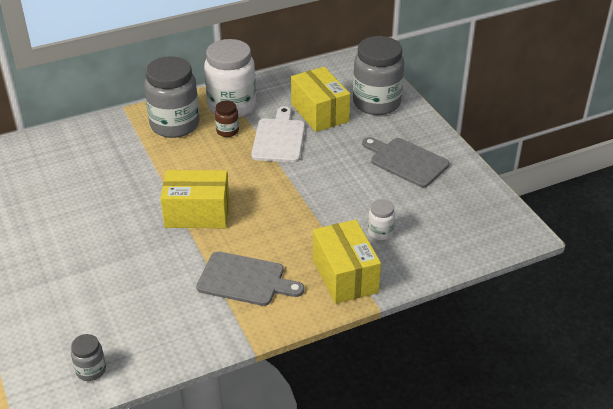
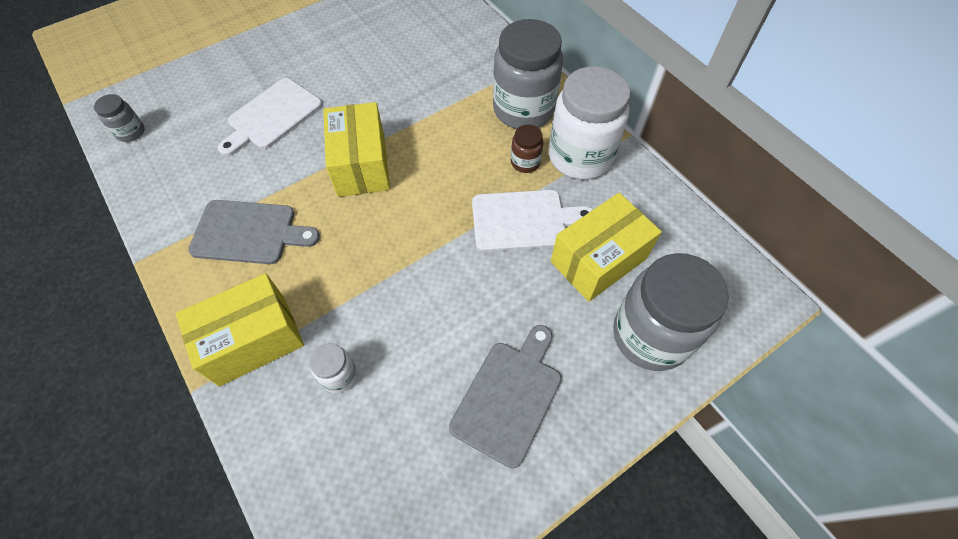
camera: 80 degrees right, 20 degrees up
grey cutting board [196,251,304,306] -> grey cutting board turned 90 degrees counterclockwise [188,200,320,264]
none -> white cutting board [218,78,322,156]

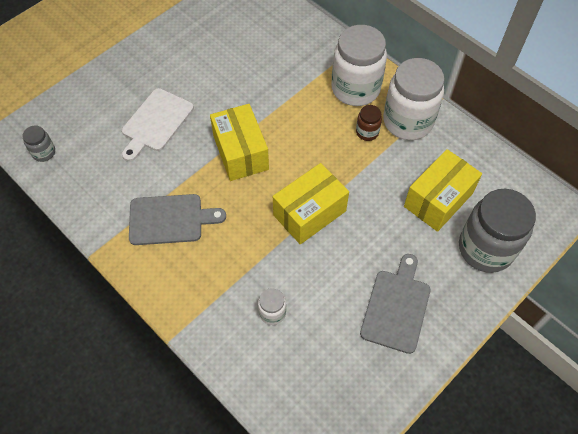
camera: 10 degrees left, 0 degrees up
yellow box [176,273,304,387] -> yellow box moved to [273,163,349,245]
white cutting board [472,190,593,252] -> none
grey jar [493,19,563,129] -> white jar [331,25,387,106]

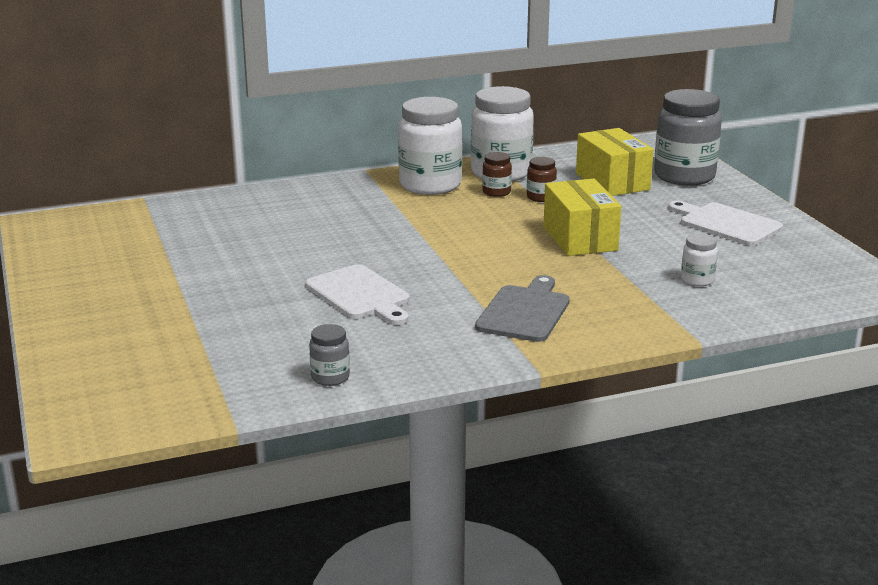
camera: 65 degrees left, 35 degrees down
yellow box [210,104,269,181] -> none
grey cutting board [360,254,431,354] -> white cutting board [668,201,783,246]
none -> brown jar [527,157,557,202]

